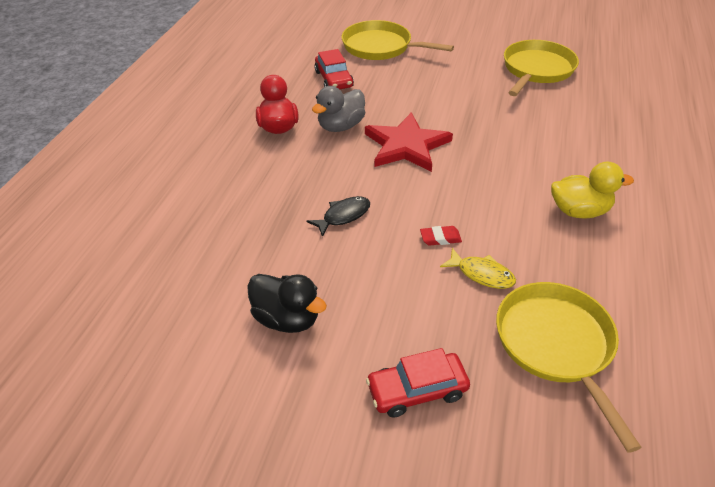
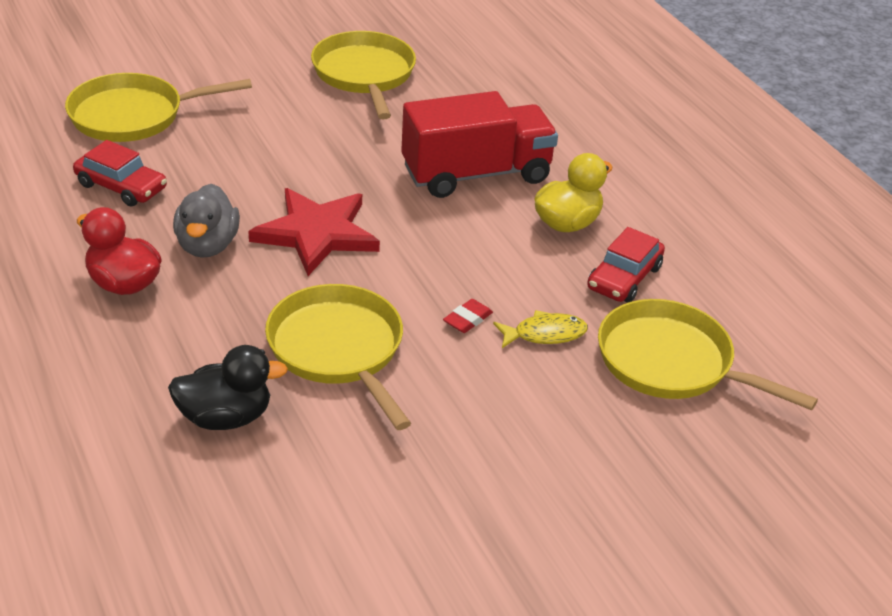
camera: 45 degrees left, 5 degrees down
black duck [247,274,327,333] -> black duck moved to [168,345,288,430]
black fish [307,196,370,237] -> yellow pan [265,284,411,430]
red car [366,348,470,418] -> red car moved to [587,227,665,303]
none -> red truck [401,91,558,198]

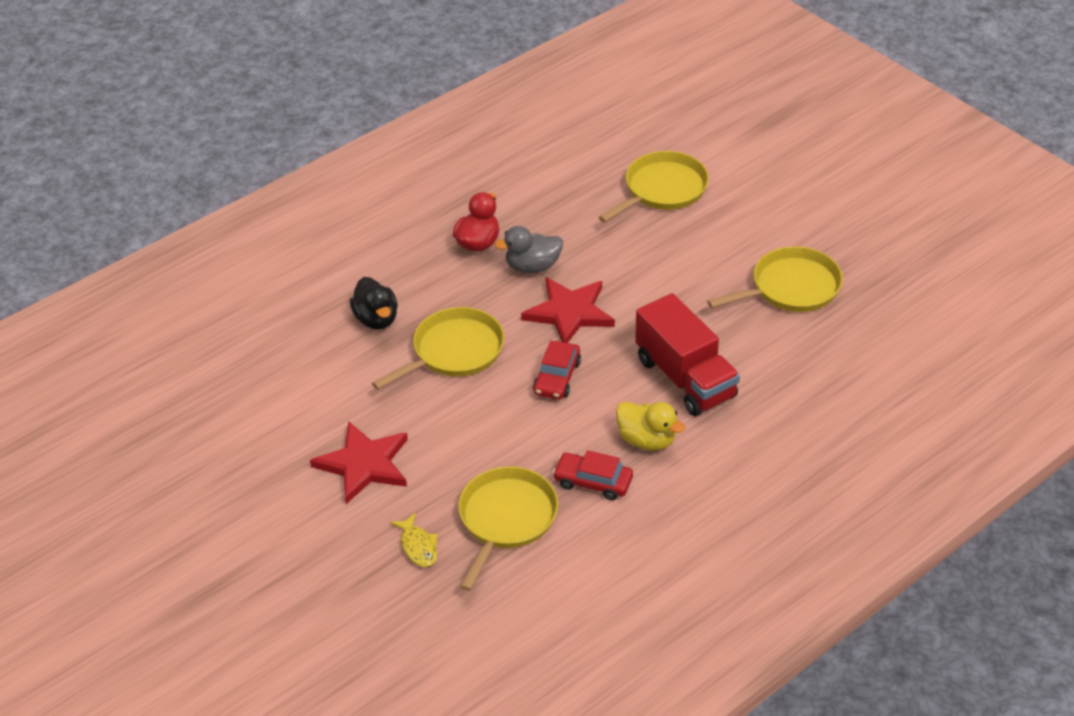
camera: 80 degrees right, 5 degrees up
yellow pan [65,73,252,142] -> yellow pan turned 75 degrees clockwise [598,151,709,222]
red car [73,140,167,207] -> red car moved to [533,341,581,400]
red eraser [443,299,493,333] -> none
yellow fish [493,310,588,348] -> yellow fish moved to [390,513,438,567]
none -> red star [310,422,408,504]

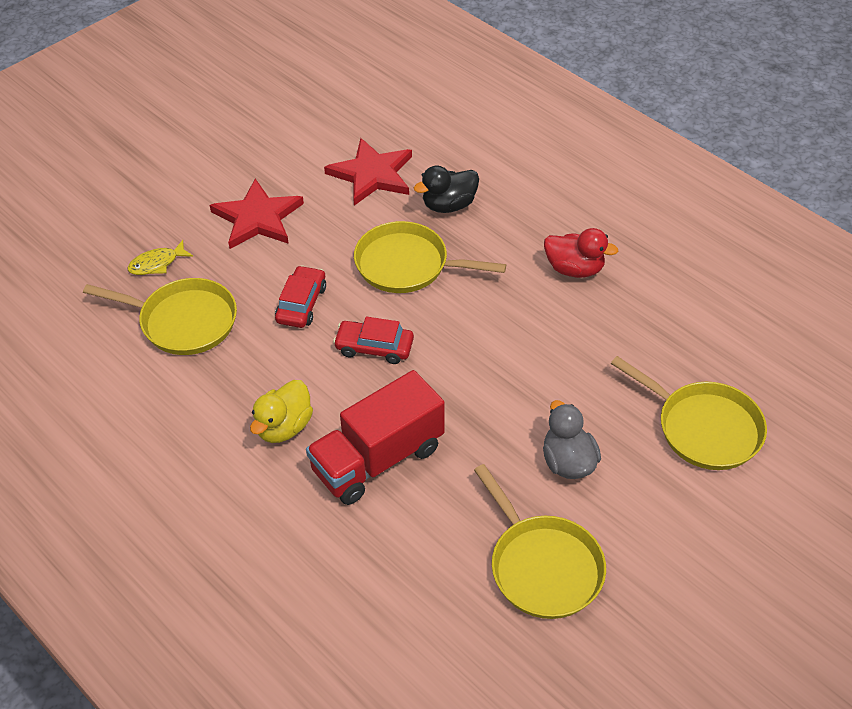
camera: 85 degrees right, 5 degrees up
yellow pan [372,307,504,390] -> yellow pan turned 150 degrees clockwise [354,221,506,293]
grey duck [494,226,563,273] -> grey duck moved to [543,400,601,479]
red star [521,277,615,343] -> red star moved to [324,138,412,206]
red car [553,450,633,500] -> red car moved to [275,265,326,328]

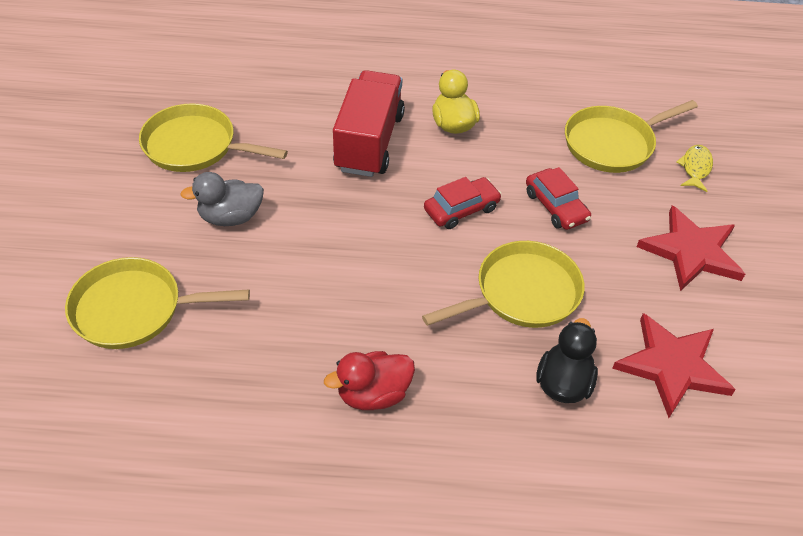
camera: 135 degrees right, 0 degrees up
grey duck [543,400,601,479] -> grey duck turned 135 degrees clockwise [180,172,264,226]

